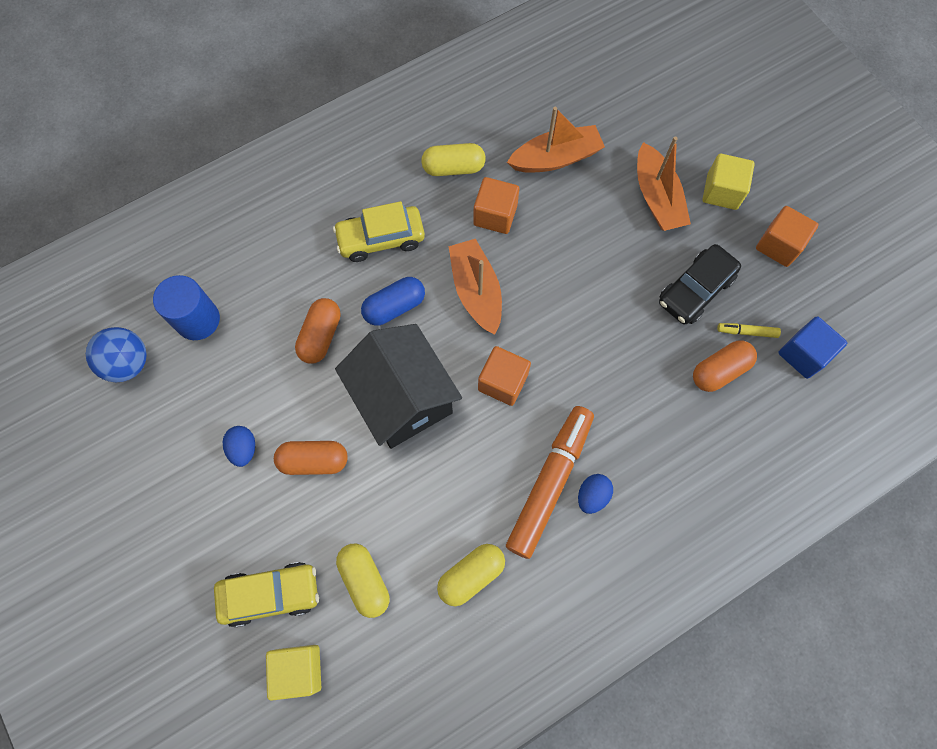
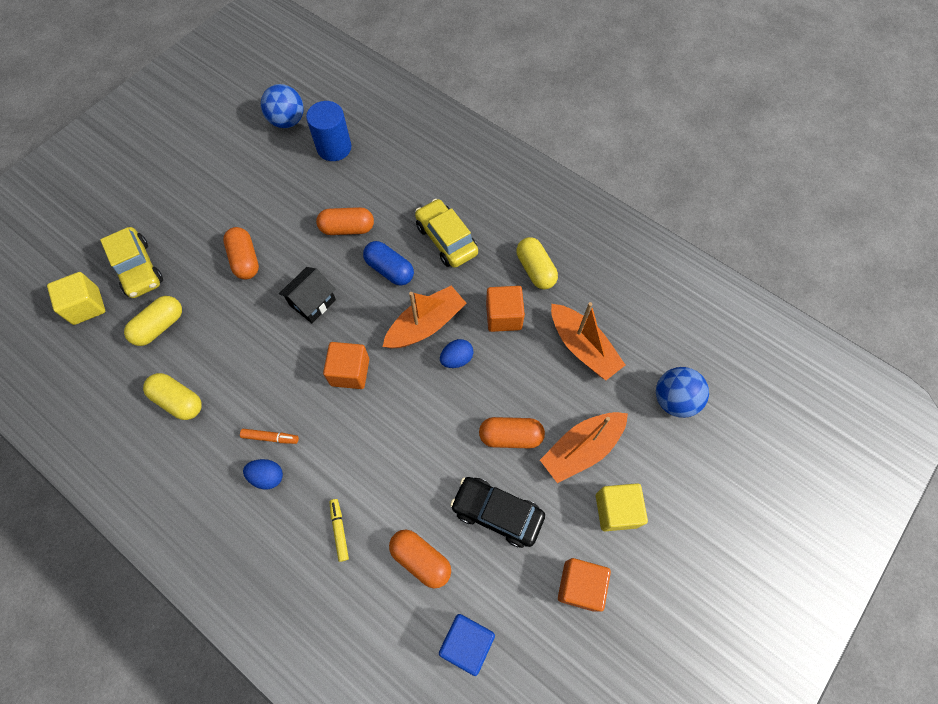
camera: 70 degrees right, 5 degrees down
blue egg [223,426,255,467] -> blue egg moved to [440,339,474,368]
black house [335,324,462,449] -> black house [279,267,336,323], size x0.53
orange marker [506,406,594,559] -> orange marker [240,429,299,444], size x0.41
yellow marker [717,323,781,338] -> yellow marker moved to [329,499,349,562]
none -> orange capsule [479,417,545,448]
none -> blue ball [656,367,709,418]

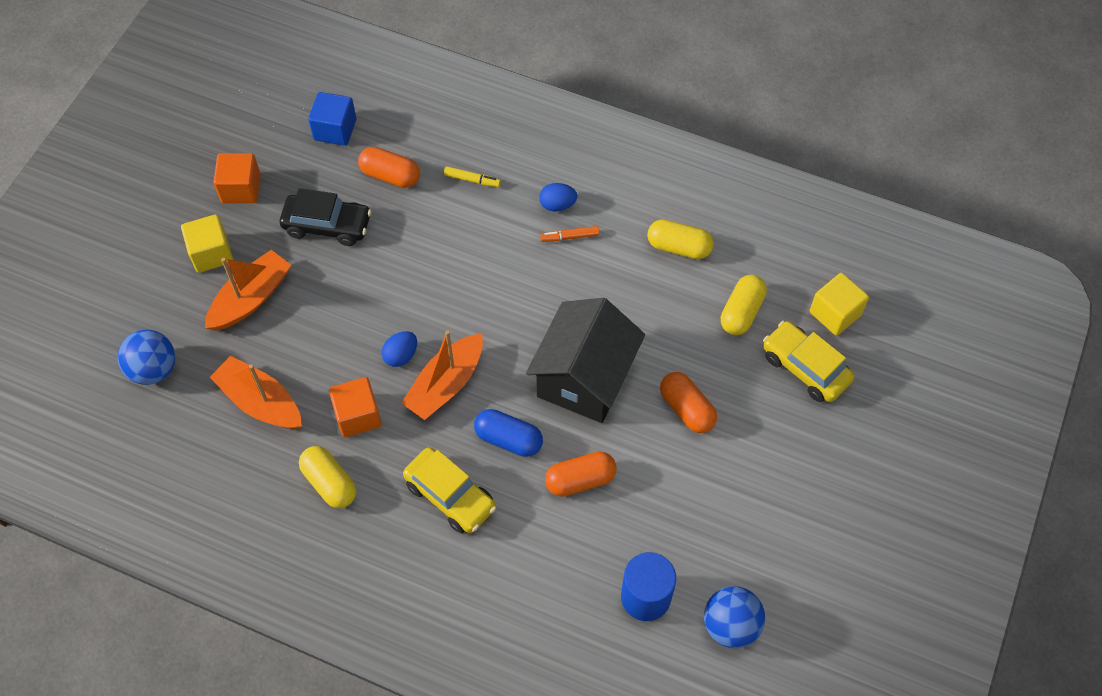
camera: 165 degrees right, 5 degrees down
black house [279,267,336,323] -> black house [526,298,645,423], size x1.89
orange cube [323,342,369,389] -> none
yellow marker [329,499,349,562] -> yellow marker turned 45 degrees counterclockwise [444,166,501,187]
orange capsule [479,417,545,448] -> none

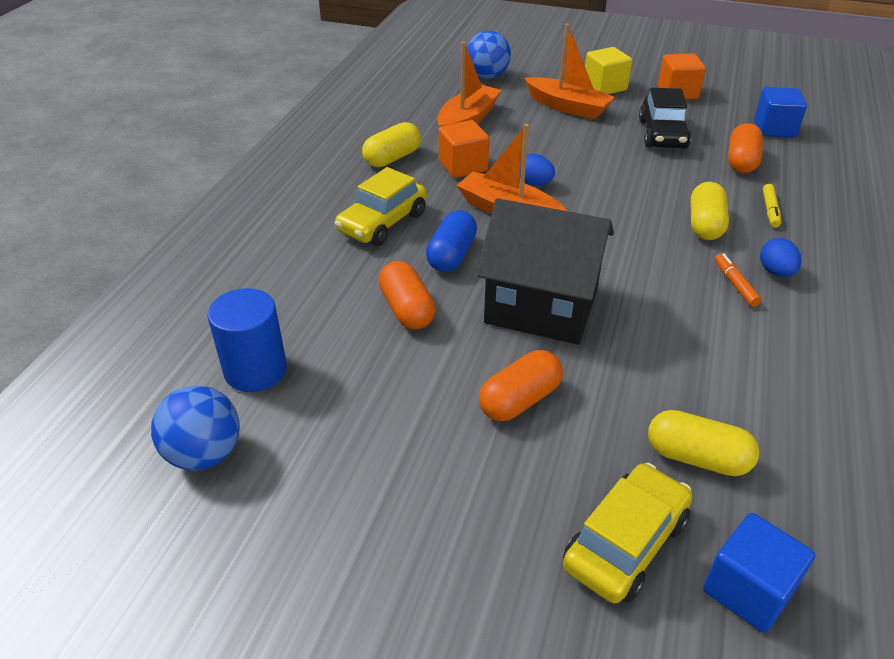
camera: 85 degrees right, 20 degrees down
yellow capsule [647,219,714,259] -> yellow capsule moved to [690,182,729,240]
yellow cube [810,273,869,336] -> blue cube [703,513,815,633]

